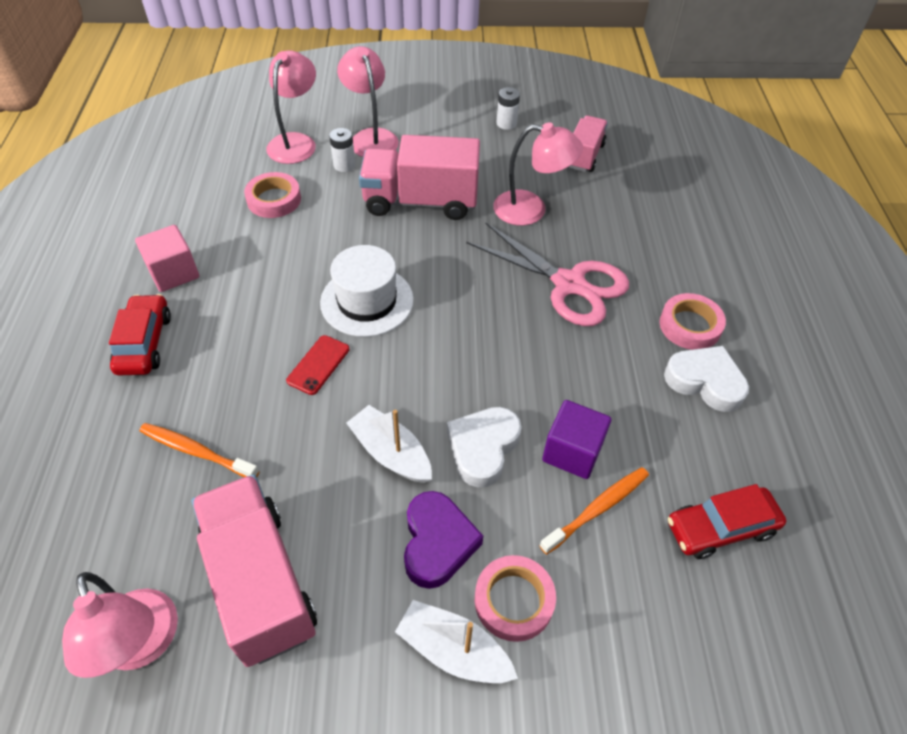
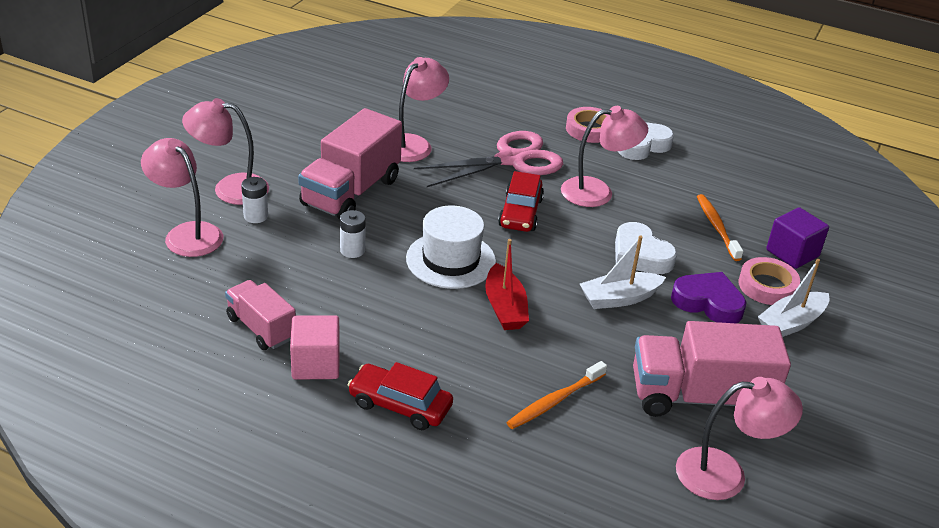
camera: 65 degrees left, 15 degrees down
pink tape [244,172,301,218] -> none
red phone [286,335,349,395] -> red boat [485,239,529,330]
white battery [496,87,520,130] -> white battery moved to [340,210,366,258]
purple cube [542,400,611,479] -> purple cube moved to [766,207,829,269]
pink truck [569,116,608,172] -> pink truck moved to [225,280,296,350]
red car [668,484,786,559] -> red car moved to [498,171,544,232]
none -> pink lamp [561,106,648,207]

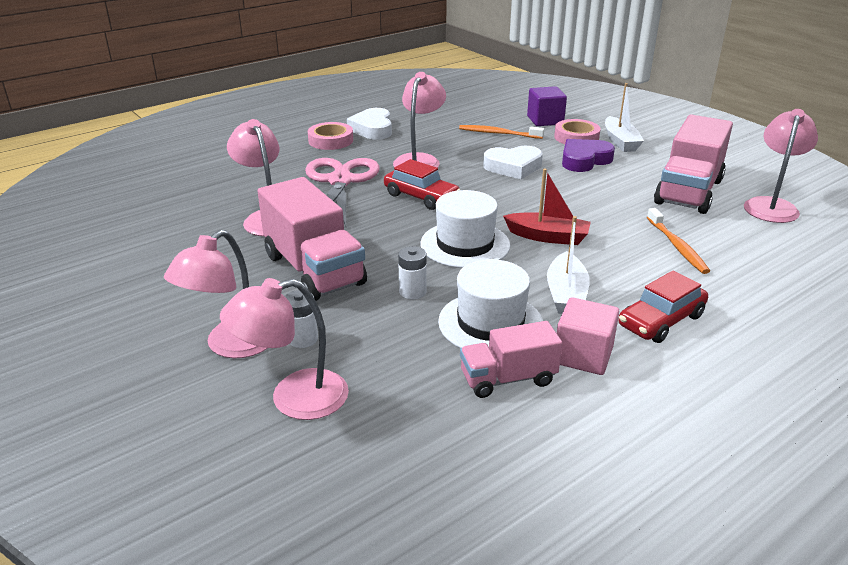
camera: 60 degrees left, 5 degrees down
white boat [580,235,666,309] -> white boat moved to [547,216,590,314]
none -> white hat [438,259,543,348]

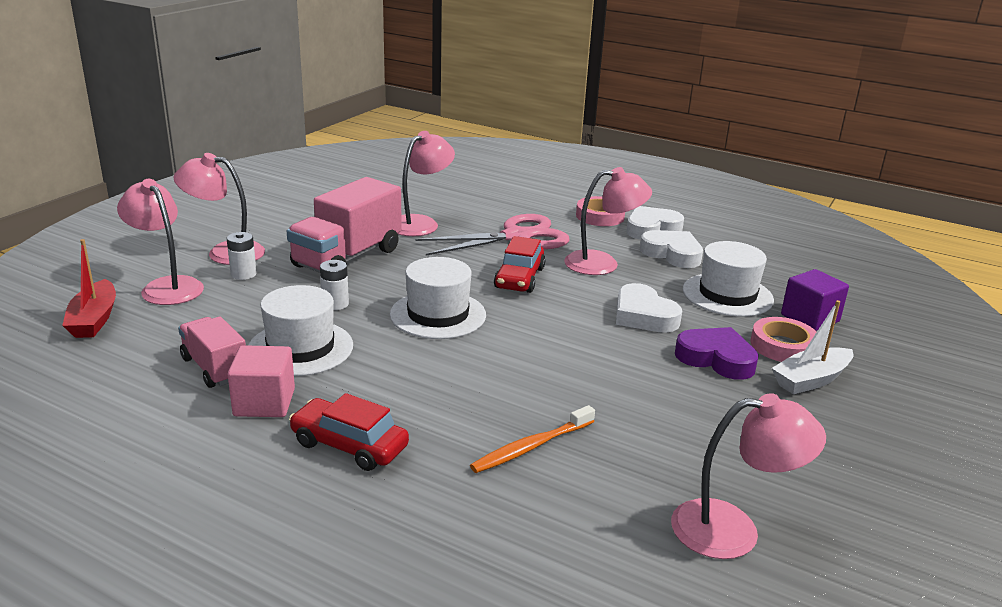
camera: 65 degrees right, 5 degrees down
orange toothbrush [459,125,544,139] -> white hat [683,241,774,317]
red boat [503,169,591,245] -> red boat moved to [62,239,116,338]
white boat [547,216,590,314] -> none
pink truck [654,115,733,214] -> none
none -> white heart [640,230,703,268]

